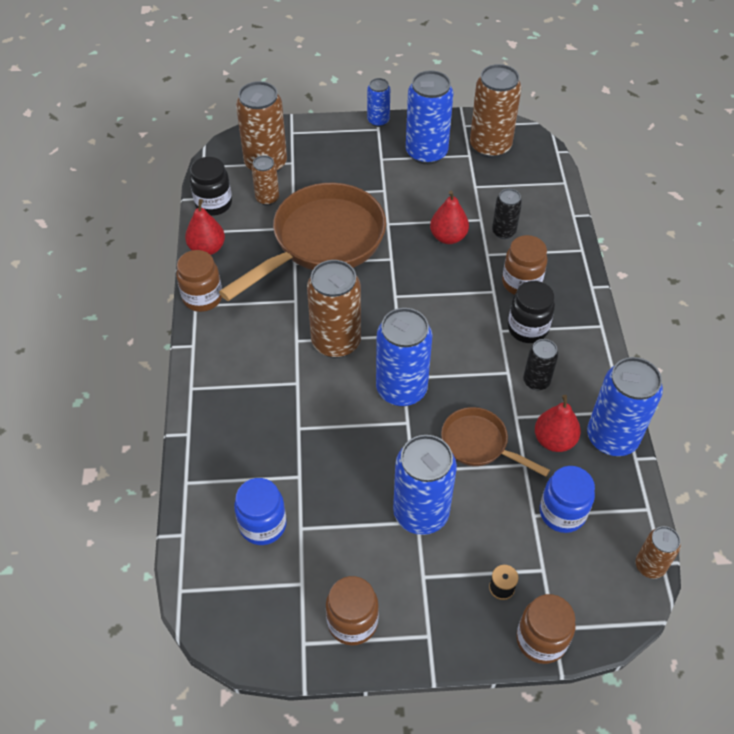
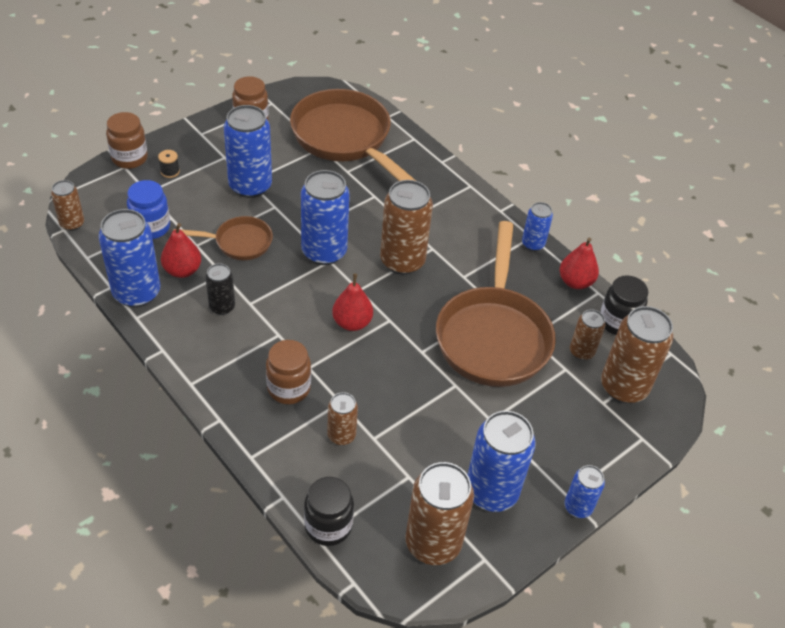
camera: 140 degrees right, 5 degrees down
brown jar [176,250,222,312] -> blue can [522,202,553,251]
blue jar [234,478,287,545] -> brown pan [290,89,416,181]
red pear [430,191,469,244] -> red pear moved to [332,274,373,331]
black can [492,189,522,239] -> brown can [327,392,358,445]
black jar [508,281,555,343] -> black jar moved to [304,477,354,546]

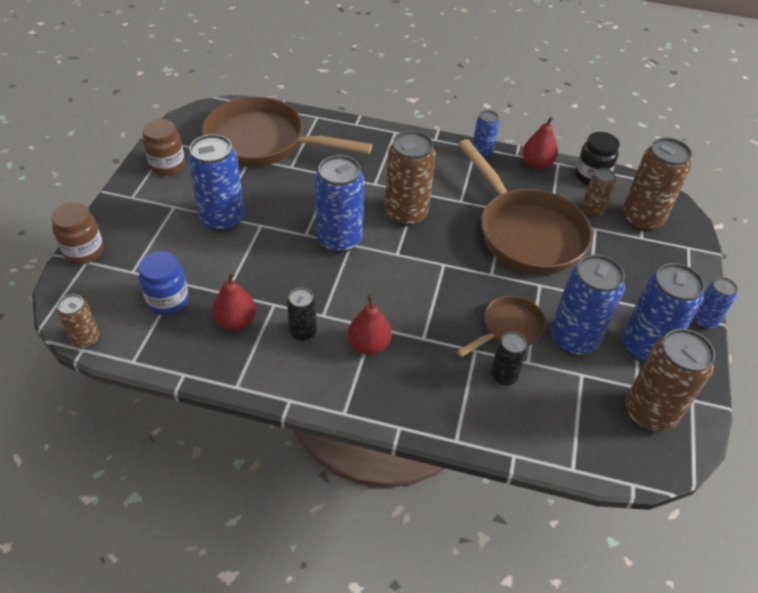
camera: 35 degrees left, 0 degrees up
blue can [98,209,160,307] -> blue can moved to [550,255,625,355]
black spool [158,150,180,178] -> none
brown pan [173,216,273,260] -> brown pan moved to [456,296,546,357]
brown jar [266,340,311,404] -> none
black jar [304,477,354,546] -> none
brown can [327,392,358,445] -> black can [491,332,528,385]
red pear [332,274,373,331] -> red pear moved to [348,295,392,355]

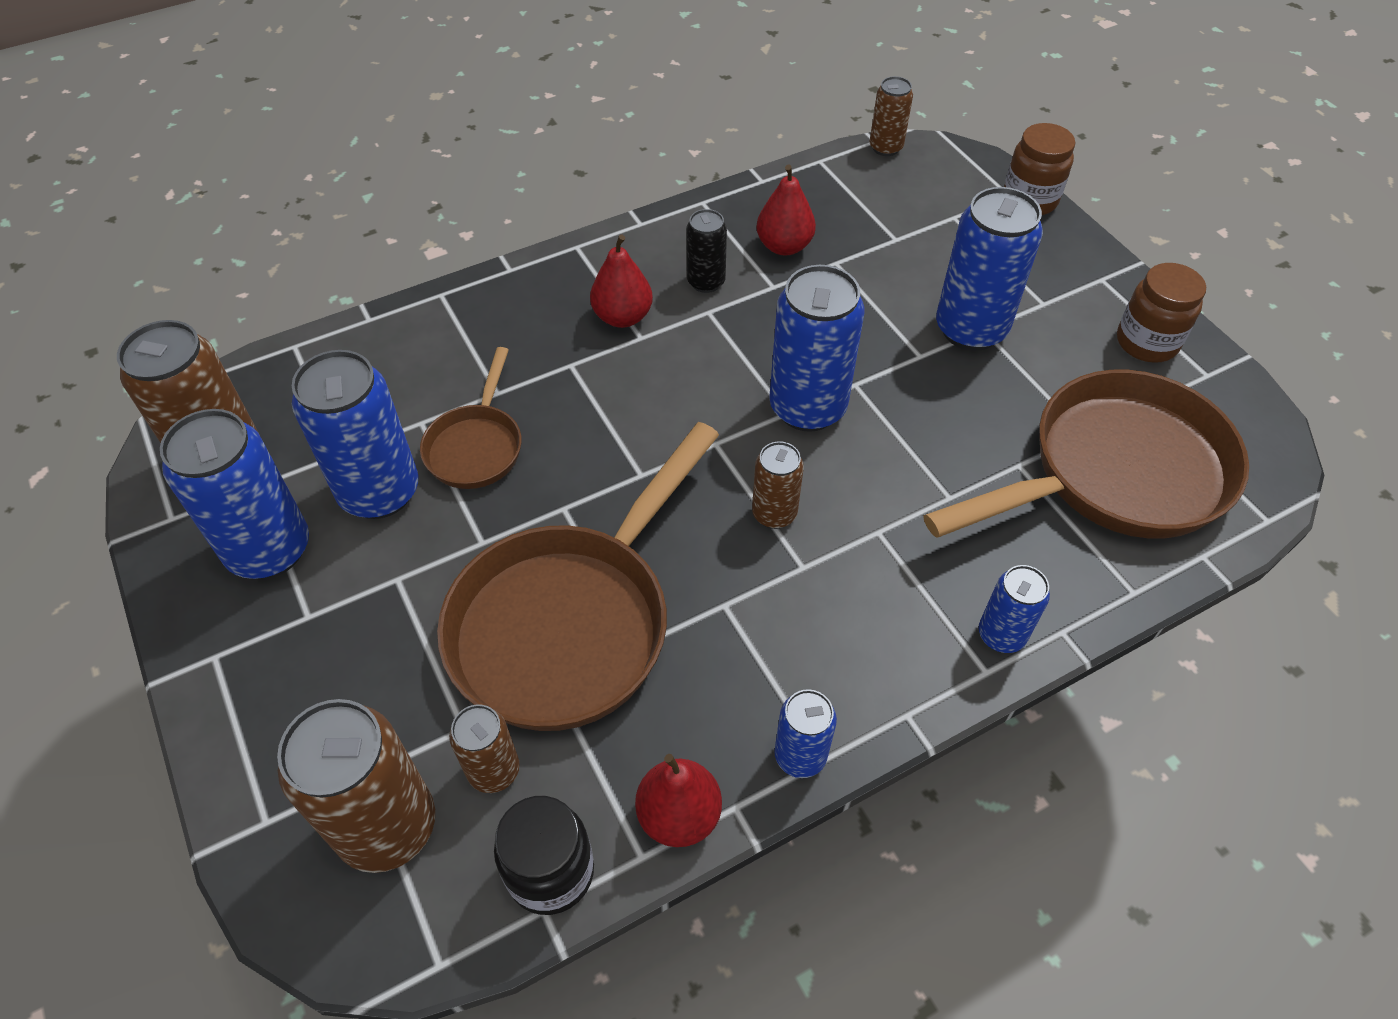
camera: 140 degrees right, 5 degrees up
blue jar [139,251,189,315] -> none
brown can [385,131,436,226] -> brown can [752,441,804,529], size x0.54
brown pan [458,139,593,275] -> brown pan turned 75 degrees counterclockwise [437,422,719,731]
black can [491,332,528,385] -> none
blue can [694,277,738,329] -> blue can moved to [979,565,1050,653]

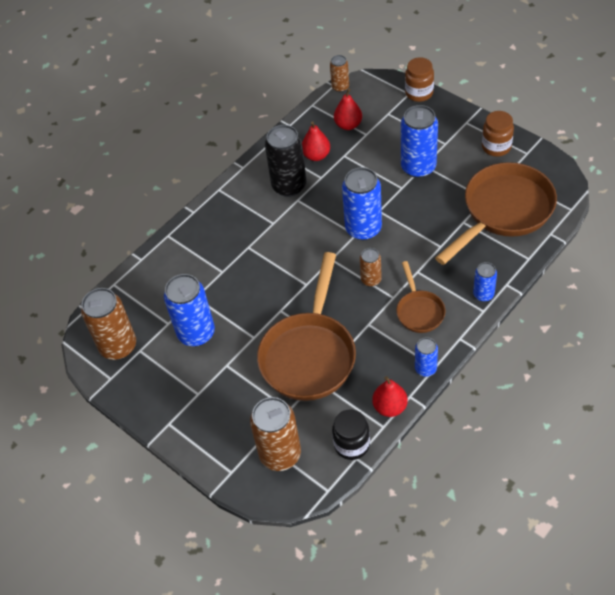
camera: 15 degrees left, 0 degrees up
blue can [160,409,309,579] -> none
brown pan [420,347,522,489] -> brown pan moved to [396,261,445,333]
brown can [449,704,520,793] -> none
red pear [590,234,653,328] -> red pear moved to [334,88,362,130]
black can [686,209,727,293] -> black can [265,125,306,197], size x1.85

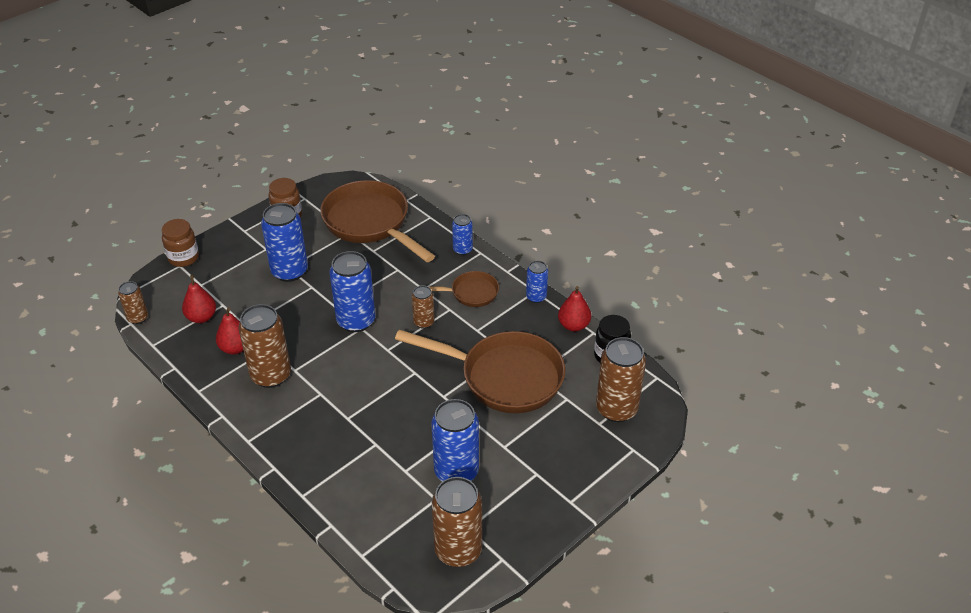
camera: 90 degrees left, 10 degrees down
black can [265,125,306,197] -> brown can [238,304,291,388]

